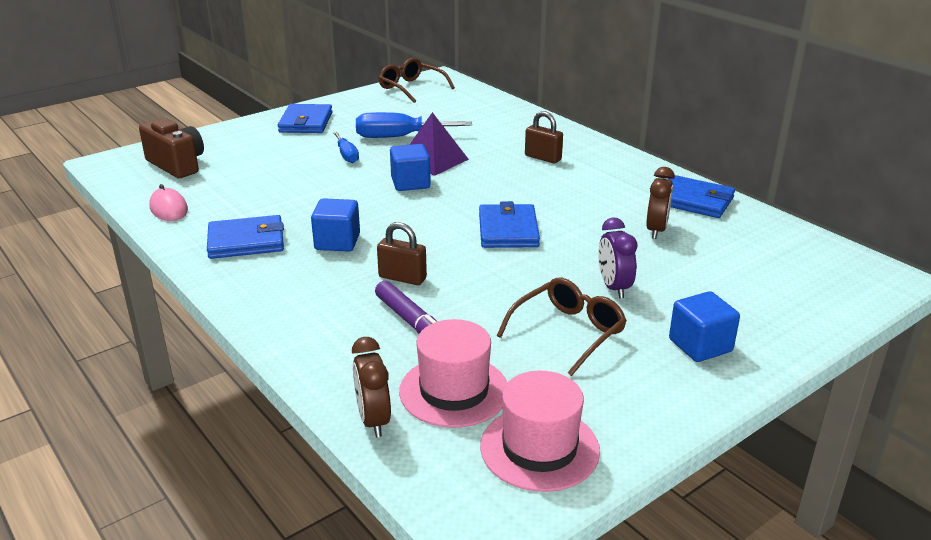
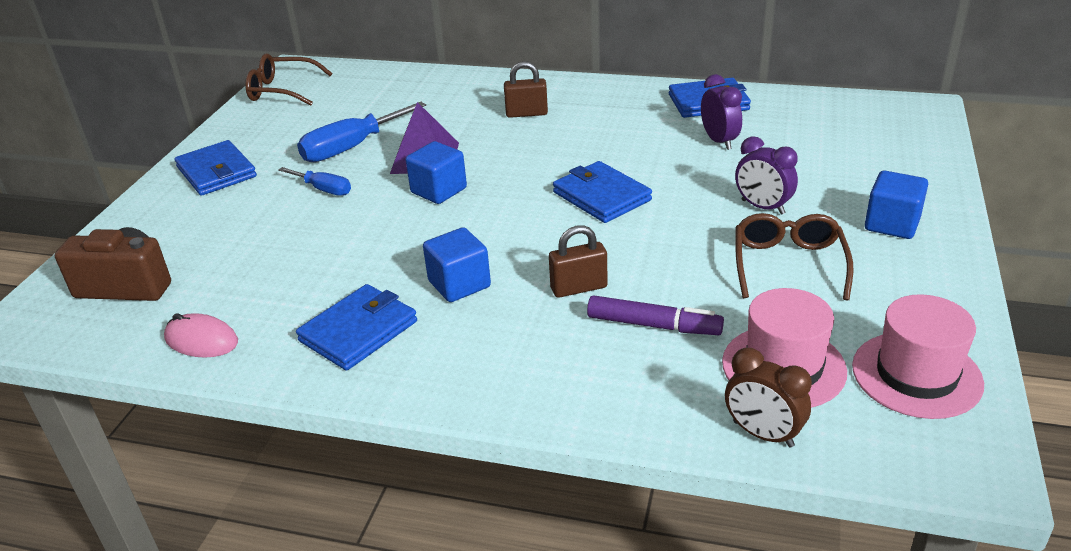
camera: 35 degrees left, 5 degrees up
brown clock [646,167,675,239] -> purple clock [701,74,742,150]

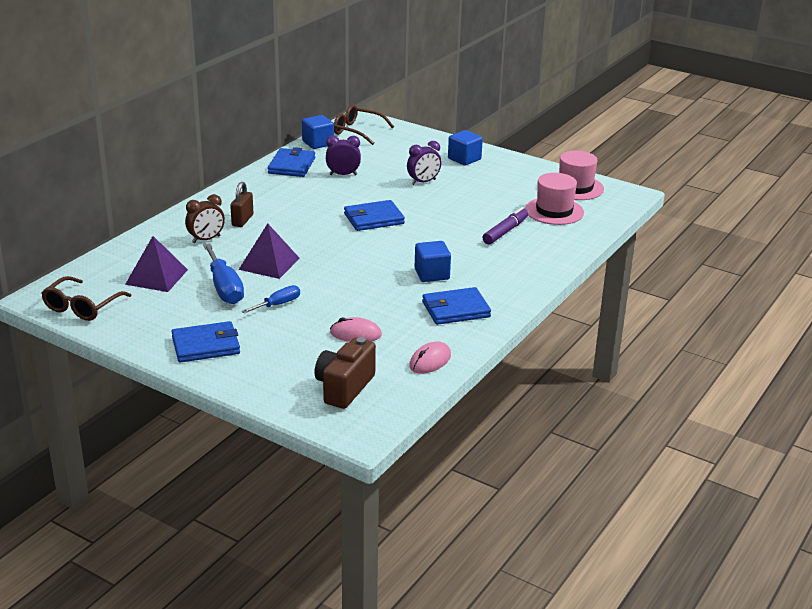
camera: 75 degrees left, 5 degrees down
blue wallet [296,284,417,371] -> blue wallet turned 75 degrees counterclockwise [422,287,491,325]
blue cube [406,141,467,204] -> blue cube moved to [302,115,334,149]
brown padlock [549,225,608,298] -> none
brown clock [725,348,812,447] -> brown clock moved to [185,194,225,243]
brown glasses [736,213,853,301] -> brown glasses moved to [334,105,394,145]
none -> purple pyramid [125,236,188,292]
none -> pink mouse [330,317,382,342]

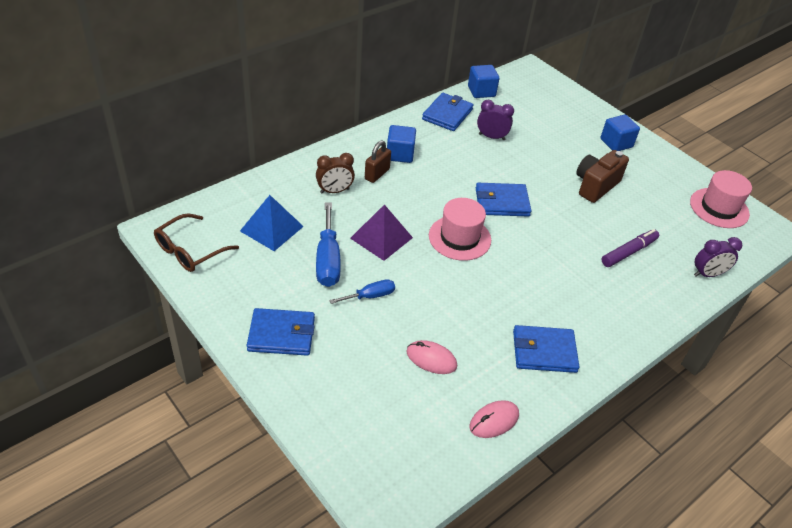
camera: 15 degrees right, 15 degrees up
purple pyramid [125,236,188,292] -> blue pyramid [240,195,304,251]
brown camera [314,337,376,409] -> brown camera moved to [576,150,629,203]
brown glasses [334,105,394,145] -> none
purple clock [407,141,442,185] -> purple clock moved to [694,237,743,277]
blue cube [415,241,451,282] -> blue cube moved to [387,125,416,163]
pink hat [525,173,584,225] -> pink hat moved to [429,198,491,261]

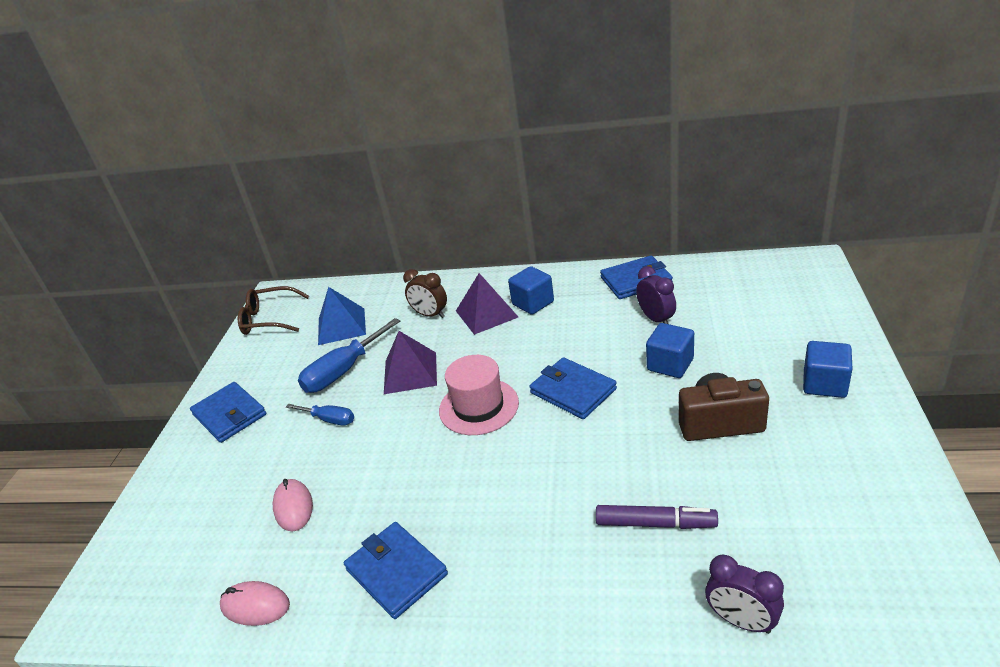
camera: 55 degrees right, 10 degrees down
brown padlock [365,140,391,183] -> purple pyramid [456,273,518,335]
blue cube [468,65,499,98] -> blue cube moved to [646,323,694,378]
pink hat [690,170,752,228] -> none

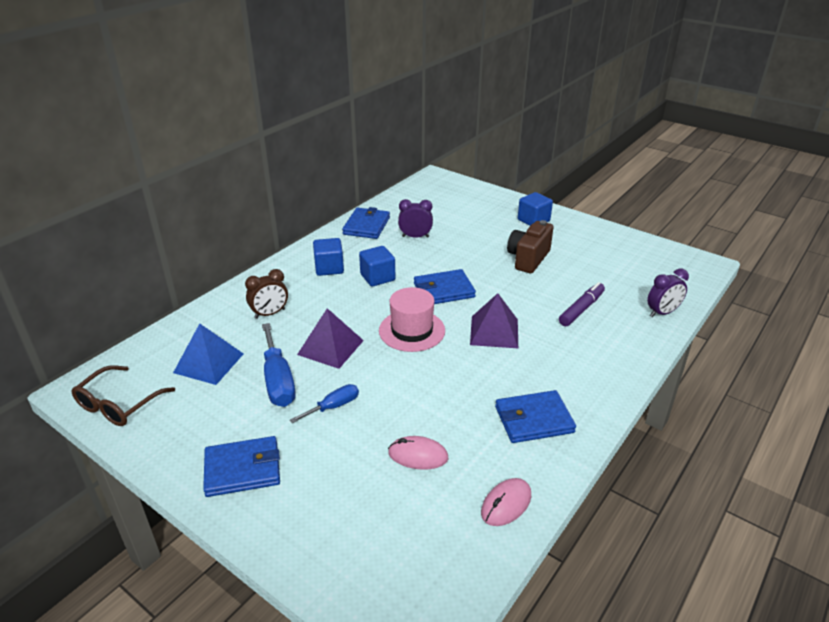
camera: 65 degrees left, 0 degrees up
purple pyramid [456,273,518,335] -> purple pyramid moved to [470,293,518,348]
blue cube [646,323,694,378] -> blue cube moved to [359,246,395,287]

